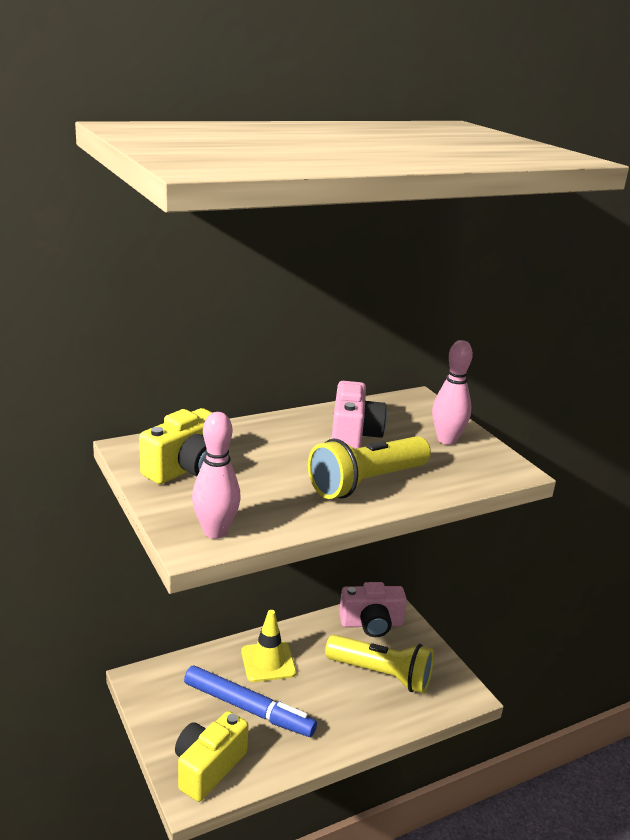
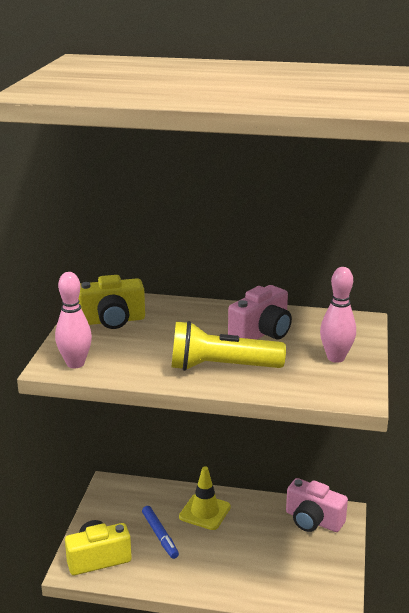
camera: 40 degrees right, 0 degrees up
blue marker [184,666,317,737] -> blue marker [142,506,179,559], size x0.62
yellow flashlight [325,635,434,693] -> none

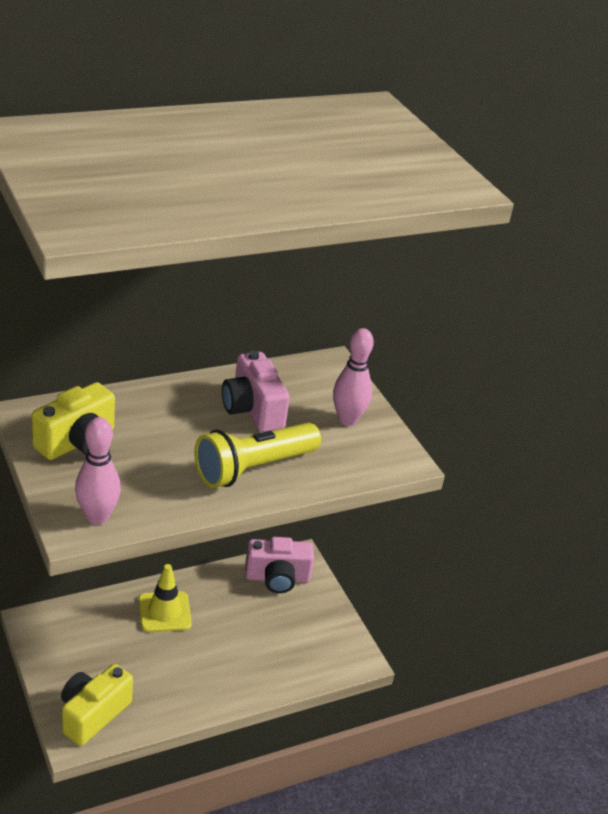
camera: 40 degrees left, 10 degrees up
blue marker [142,506,179,559] -> none
pink camera [228,285,292,339] -> pink camera turned 150 degrees clockwise [222,351,290,432]

